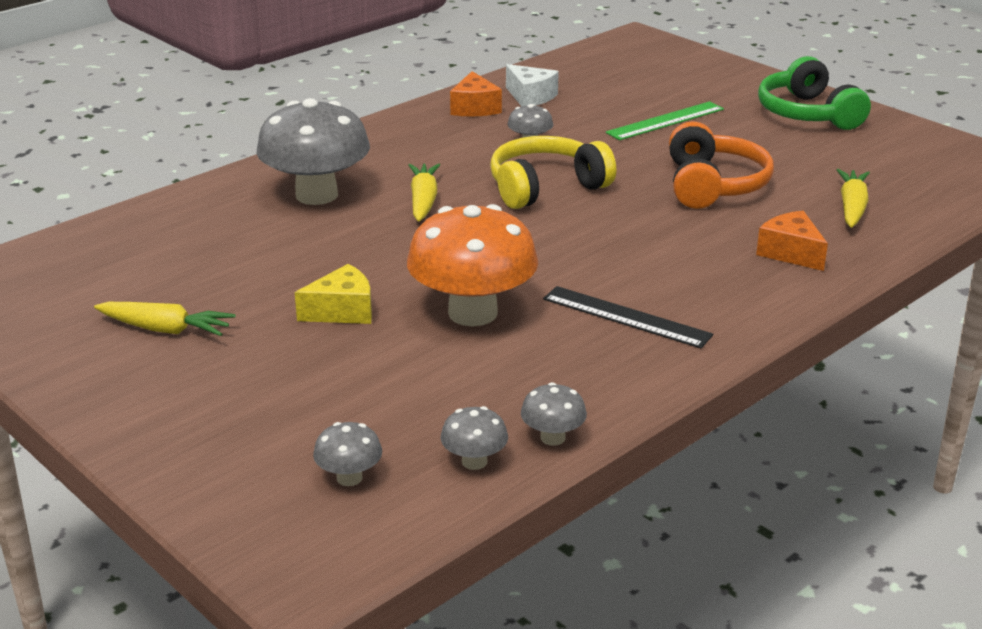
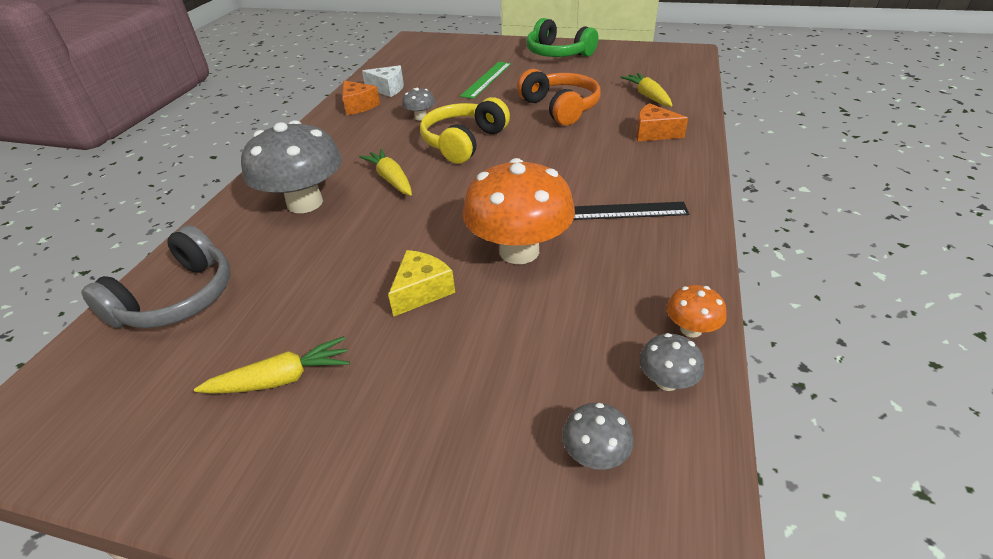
camera: 30 degrees left, 10 degrees up
grey mushroom [521,382,587,446] -> orange mushroom [667,285,727,338]
none -> grey headphones [81,225,230,328]

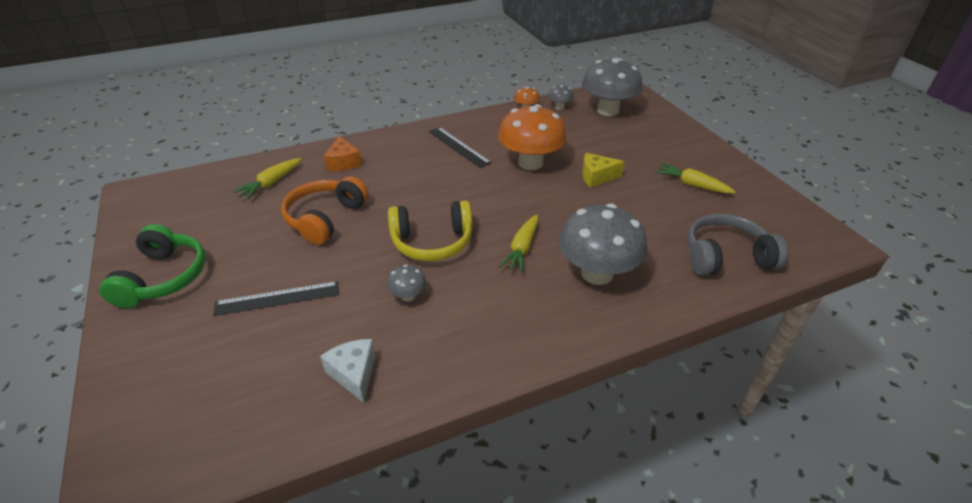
camera: 130 degrees left, 0 degrees up
orange cheese [342,81,380,115] -> none
green ruler [460,62,511,99] -> black ruler [213,281,339,316]
grey mushroom [562,403,634,470] -> grey mushroom [582,58,642,116], size x2.26

